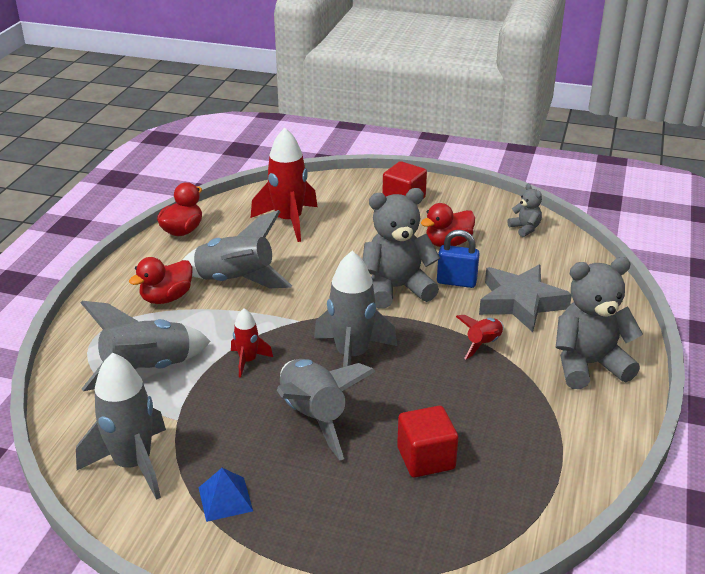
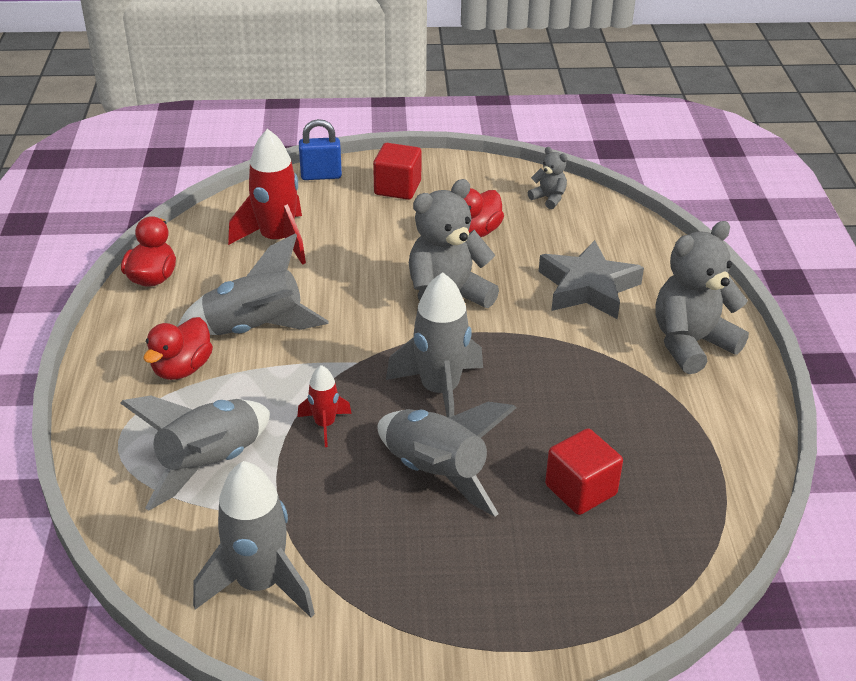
camera: 20 degrees left, 5 degrees up
blue pyramid [199,468,253,522] -> none
blue padlock [437,230,480,288] -> blue padlock moved to [299,119,342,180]
red rocket [456,315,504,359] -> none

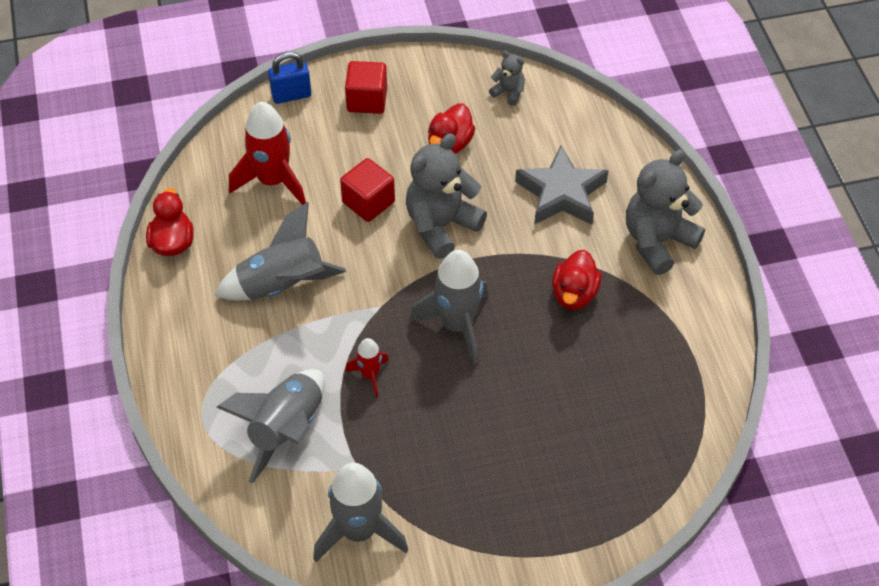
camera: 10 degrees left, 15 degrees up
red duck [144,317,213,380] -> red duck moved to [552,250,601,310]
grey rocket [378,402,516,517] -> none
red cube [545,428,623,515] -> red cube moved to [340,158,395,222]

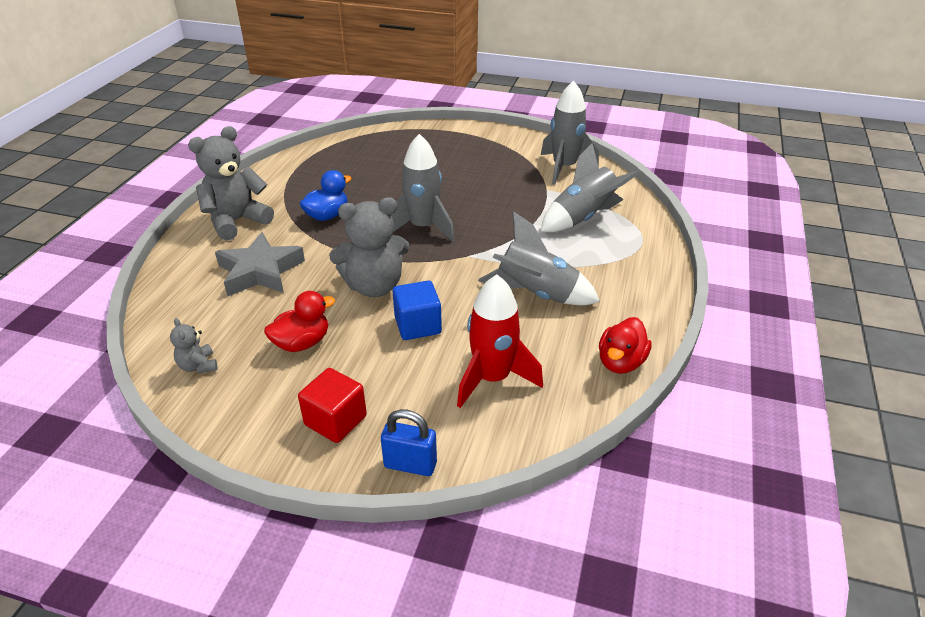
camera: 150 degrees left, 15 degrees down
red cube [340,158,395,222] -> blue cube [393,281,442,340]
red rocket [345,338,389,397] -> none
red duck [552,250,601,310] -> blue duck [300,170,352,221]
grey teddy bear [626,150,705,275] -> grey teddy bear turned 150 degrees clockwise [188,126,274,241]

